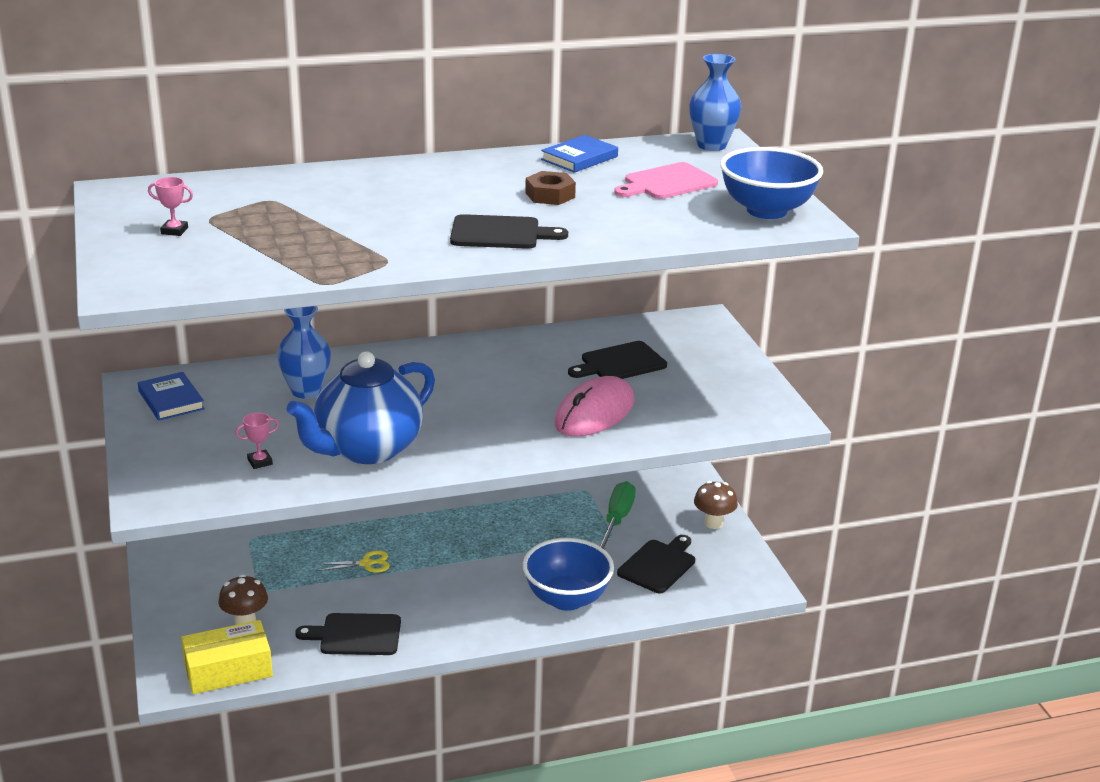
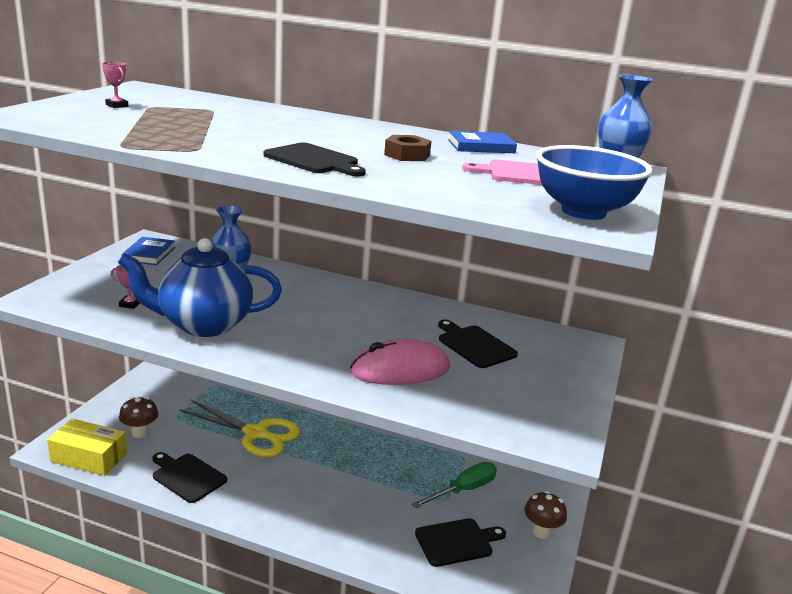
camera: 35 degrees right, 5 degrees down
yellow scissors [317,550,390,572] -> yellow scissors [180,400,300,457], size x2.25
blue bowl [523,538,614,611] -> none
black cutting board [568,341,667,379] -> black cutting board turned 45 degrees clockwise [438,320,518,368]

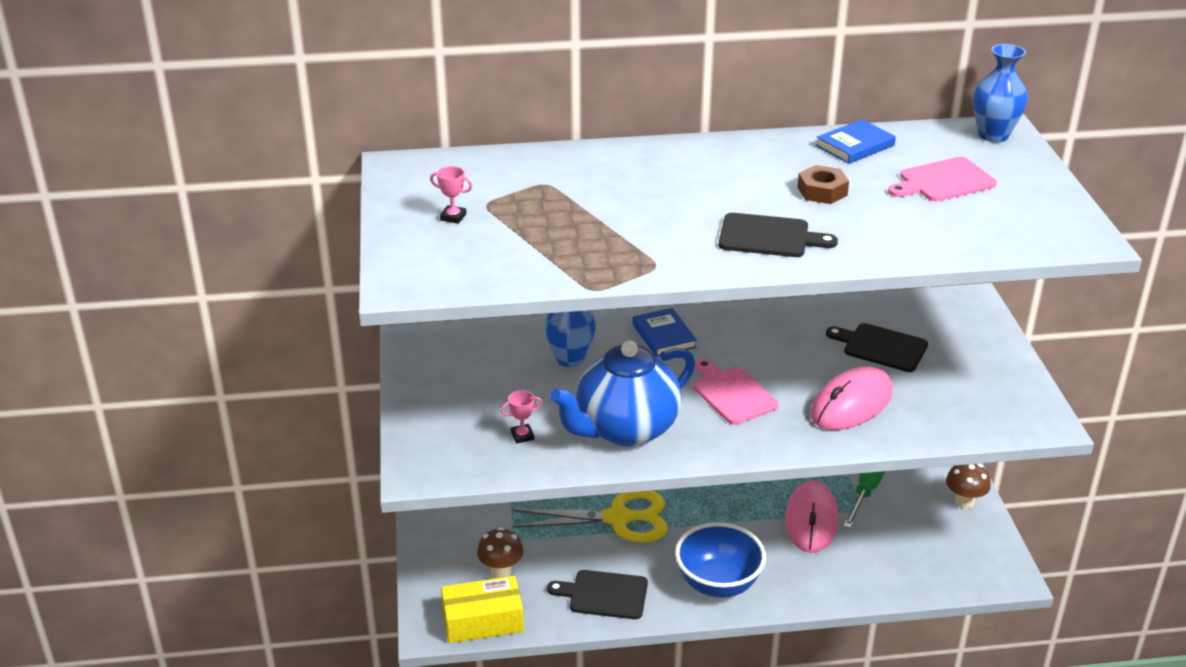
camera: 25 degrees left, 10 degrees up
blue book [122,237,175,265] -> blue book moved to [633,308,697,357]
black cutting board [415,518,506,567] -> none
blue bowl [536,145,652,220] -> blue bowl moved to [675,522,766,598]
none -> pink cutting board [693,359,779,425]
none -> pink mouse [785,481,838,553]

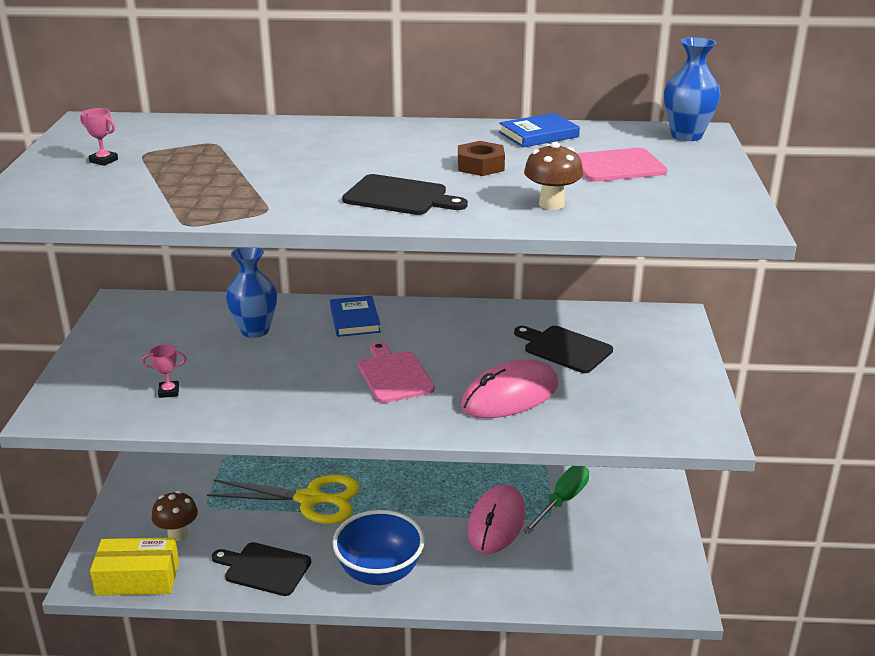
camera: 10 degrees right, 5 degrees down
blue teapot [550,340,695,447] -> none
brown mushroom [946,464,991,509] -> brown mushroom moved to [524,142,583,210]

